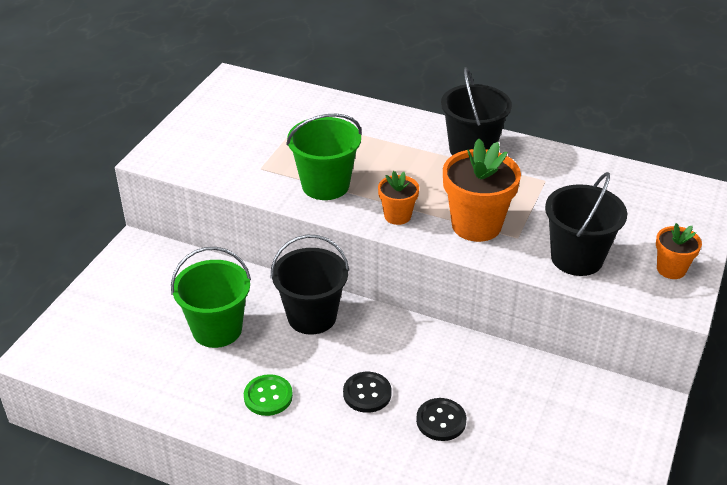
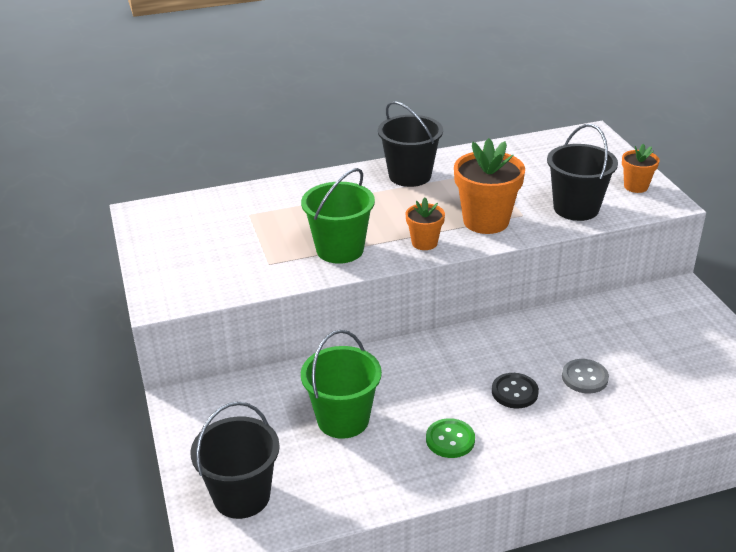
camera: 40 degrees left, 5 degrees down
black bucket [271,235,349,335] -> black bucket moved to [191,401,280,519]
black button [416,398,466,441] -> grey button [562,359,609,393]

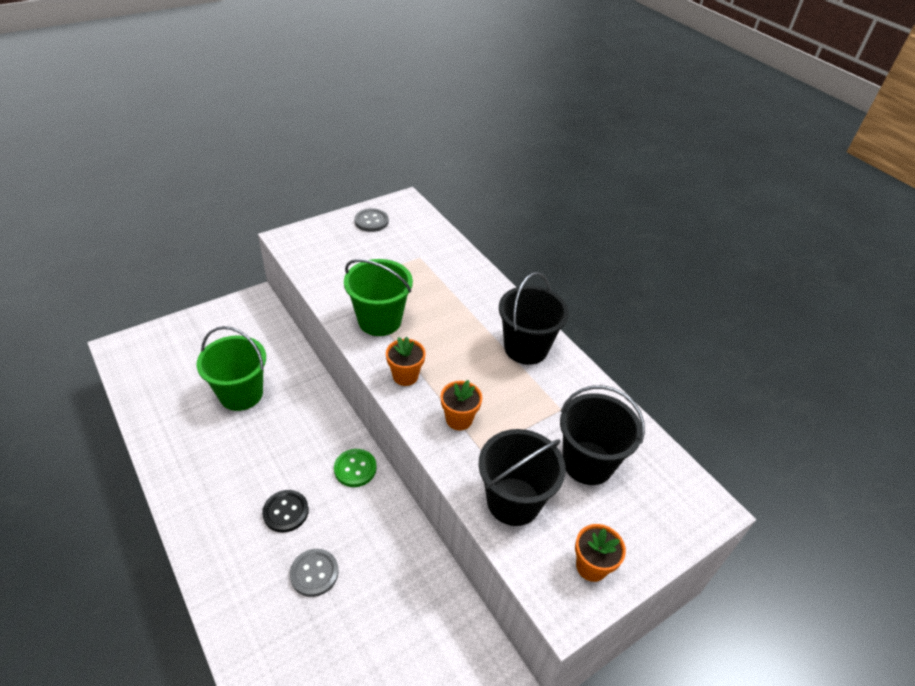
camera: 70 degrees right, 10 degrees up
black bucket [191,401,280,519] -> black bucket moved to [560,385,645,485]
green button [426,418,475,458] -> green button moved to [334,449,377,487]
orange flower pot [454,138,525,234] -> orange flower pot [441,380,482,430], size x0.55
none -> grey button [355,208,389,232]

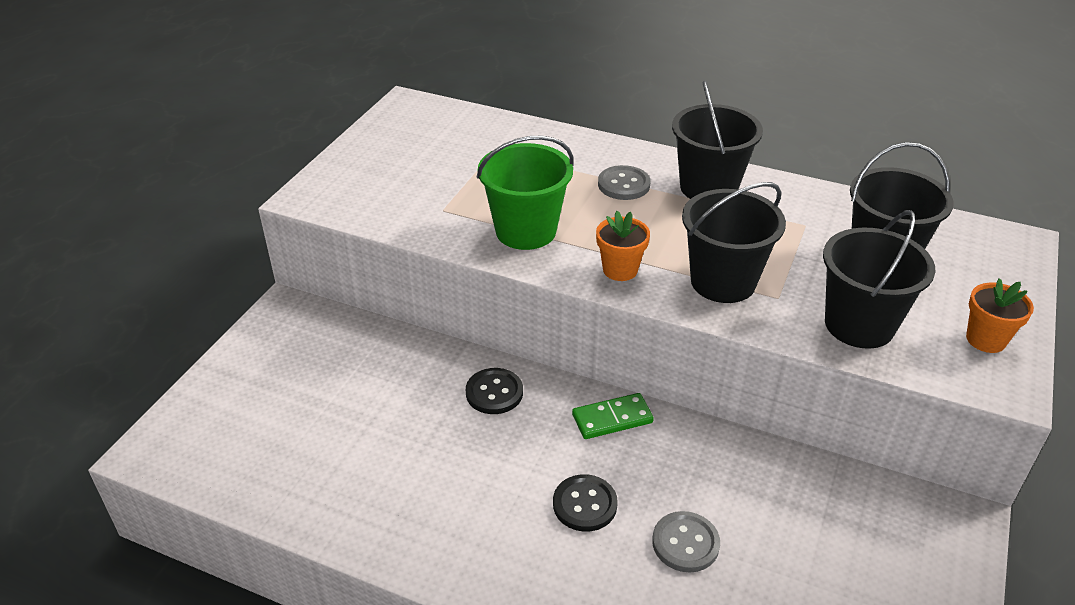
camera: 30 degrees left, 5 degrees down
green bucket [197,326,266,411] -> none
green button [334,449,377,487] -> green domino [572,393,654,439]
grey button [355,208,389,232] -> grey button moved to [598,165,650,200]
orange flower pot [441,380,482,430] -> black bucket [682,182,786,303]
none -> black button [466,368,523,414]

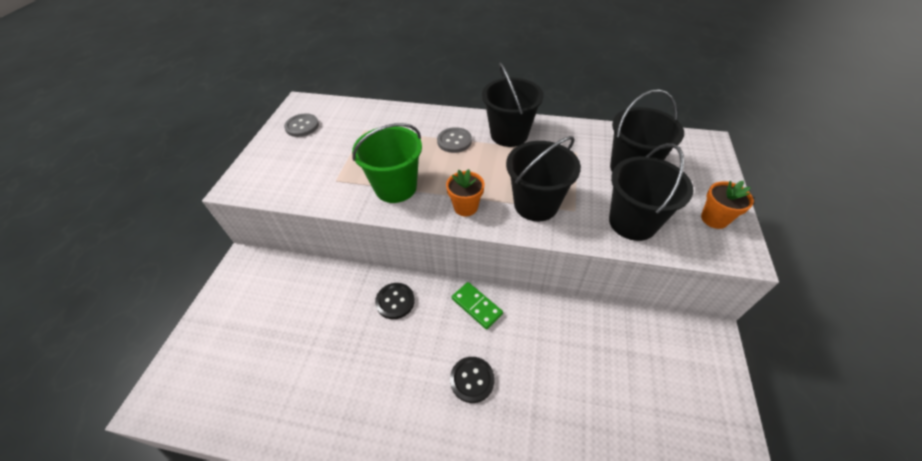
camera: 10 degrees left, 10 degrees up
green domino [572,393,654,439] -> green domino turned 75 degrees clockwise [452,282,503,329]
grey button [652,511,720,572] -> grey button moved to [284,114,319,137]

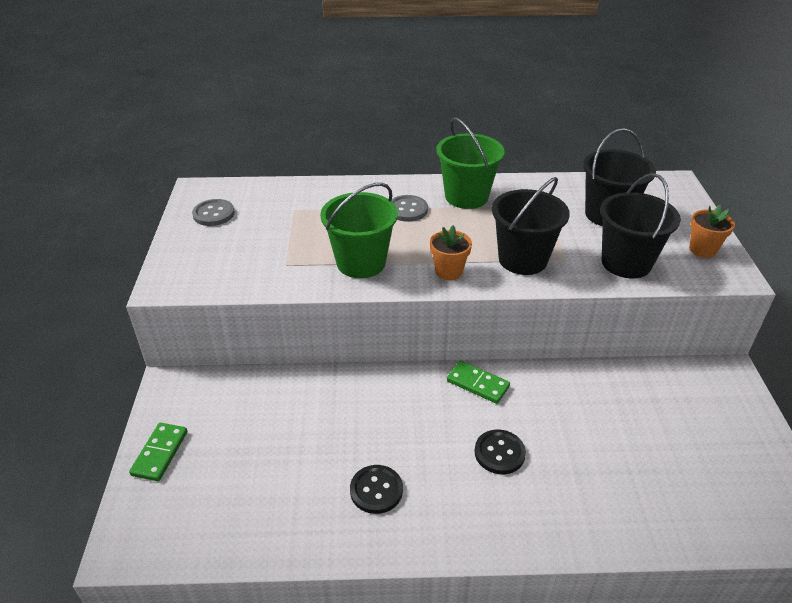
camera: 15 degrees left, 10 degrees down
black button [375,283,415,319] -> black button moved to [350,465,403,514]
black bucket [482,62,544,147] -> green bucket [436,117,505,209]
none -> green domino [129,423,187,481]

